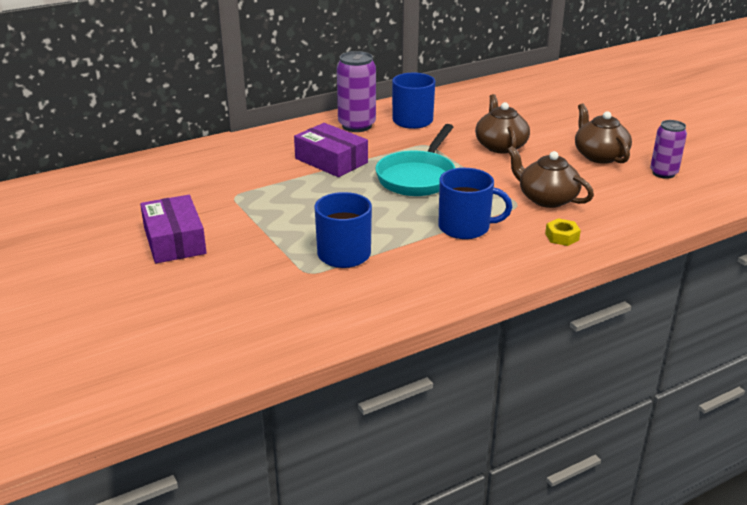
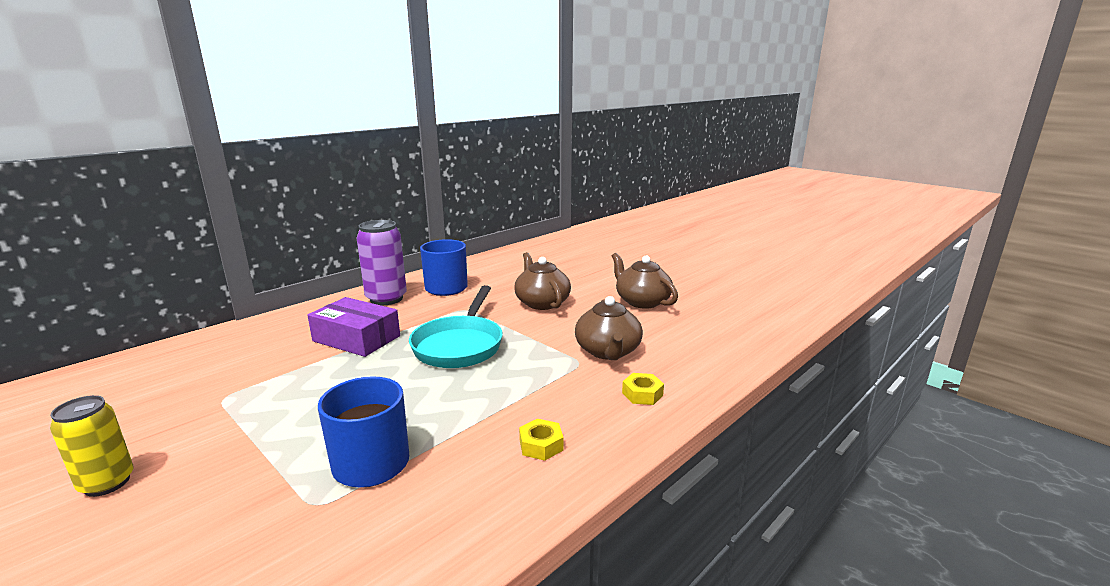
camera: 15 degrees left, 10 degrees down
purple box [140,195,207,264] -> yellow can [50,395,134,497]
blue mug [438,168,512,239] -> none
brown teapot [507,146,594,208] -> brown teapot turned 120 degrees counterclockwise [575,296,643,360]
purple can [650,120,687,179] -> none
none -> yellow nut [519,418,563,461]

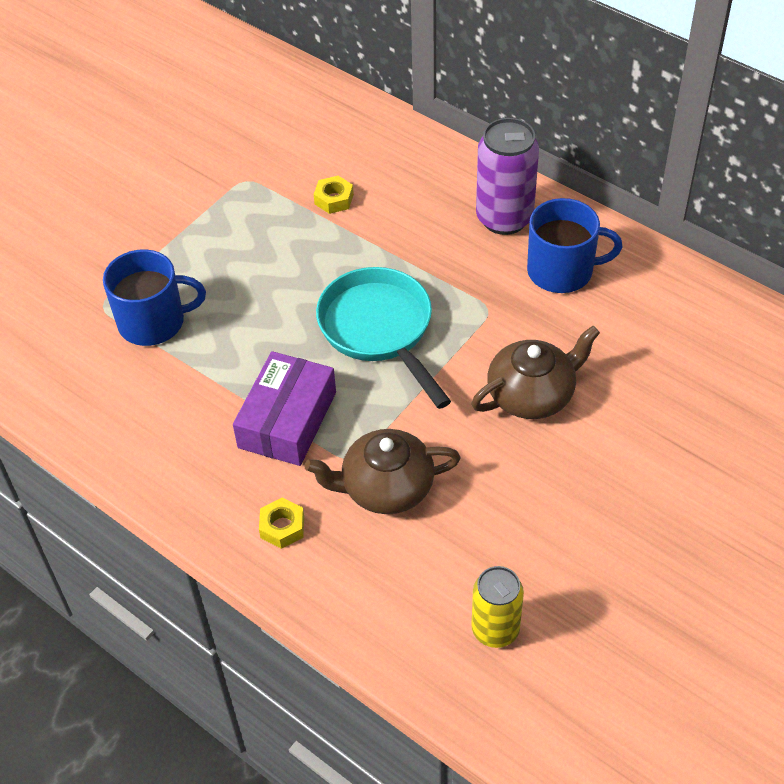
camera: 85 degrees right, 30 degrees up
yellow can [50,395,134,497] -> yellow can moved to [471,566,524,648]
purple box [307,297,400,357] -> purple box moved to [233,351,336,466]
turquoise pan [409,285,503,368] -> turquoise pan turned 60 degrees clockwise [316,267,451,409]
yellow nut [519,418,563,461] -> yellow nut moved to [314,176,354,214]
brown teapot [612,253,678,309] -> none

